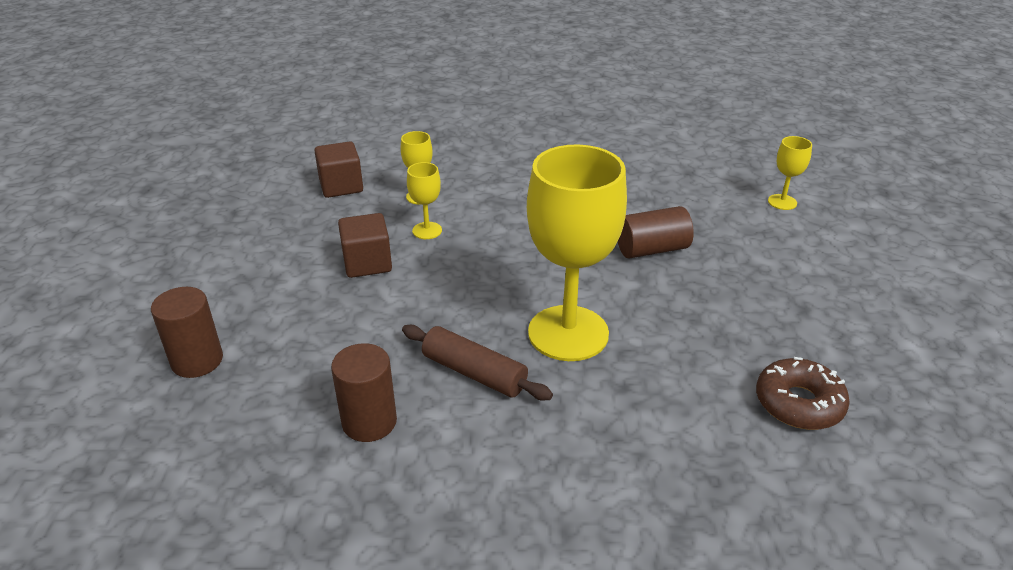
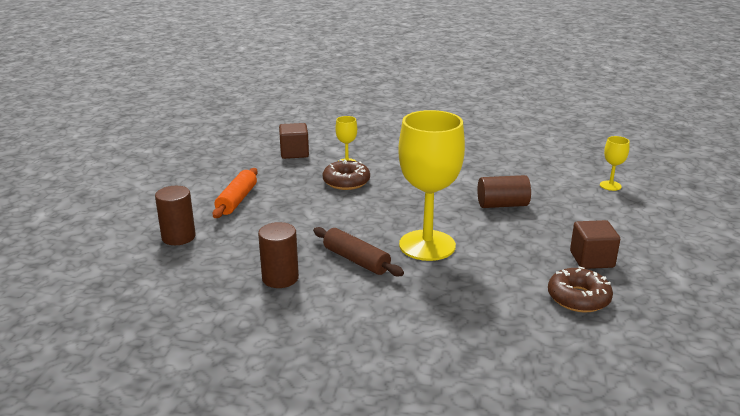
camera: 10 degrees right, 10 degrees down
brown cube [338,213,392,278] -> brown cube moved to [570,220,620,269]
yellow goblet [407,162,442,239] -> brown donut [323,159,370,190]
none -> orange rolling pin [213,168,258,218]

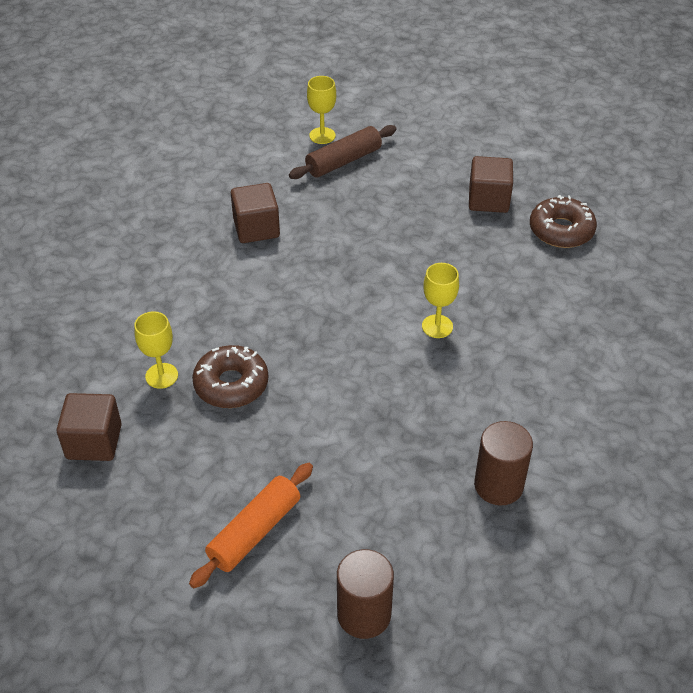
camera: 80 degrees left, 20 degrees up
orange rolling pin [213,168,258,218] -> orange rolling pin turned 75 degrees counterclockwise [189,463,313,588]
brown rolling pin [313,227,404,276] -> brown rolling pin moved to [289,125,397,179]
yellow goblet [398,110,465,261] -> yellow goblet [422,263,459,338], size x0.43
brown cylinder [477,175,531,208] -> none
none -> brown cube [231,183,280,243]

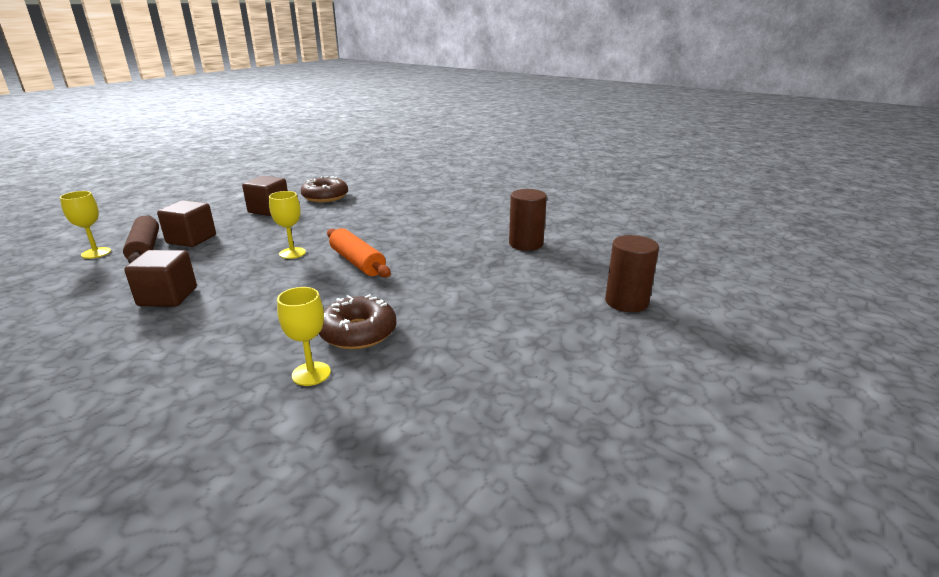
camera: 75 degrees left, 20 degrees down
brown cube [57,393,122,461] -> brown cube moved to [157,200,216,247]
orange rolling pin [189,463,313,588] -> orange rolling pin moved to [327,228,391,278]
yellow goblet [422,263,459,338] -> yellow goblet moved to [269,191,306,259]

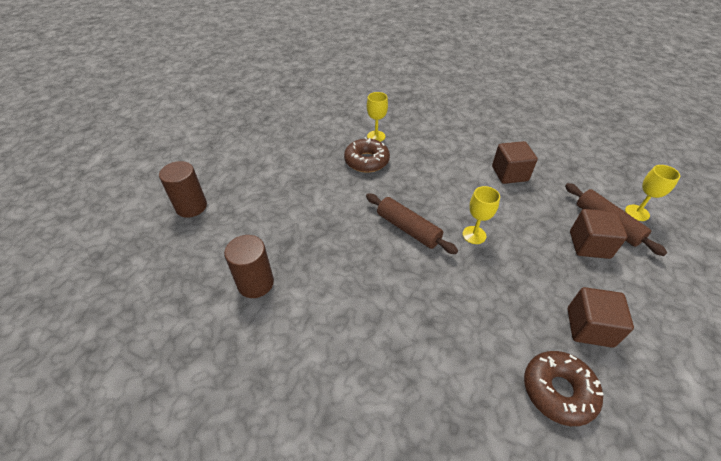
camera: 170 degrees right, 20 degrees up
orange rolling pin [327,228,391,278] -> brown rolling pin [366,193,458,254]

